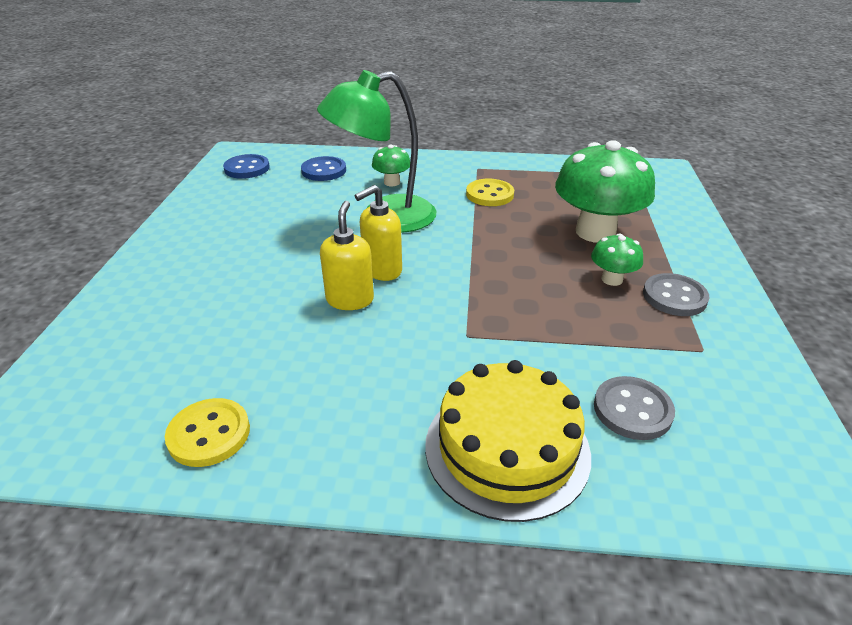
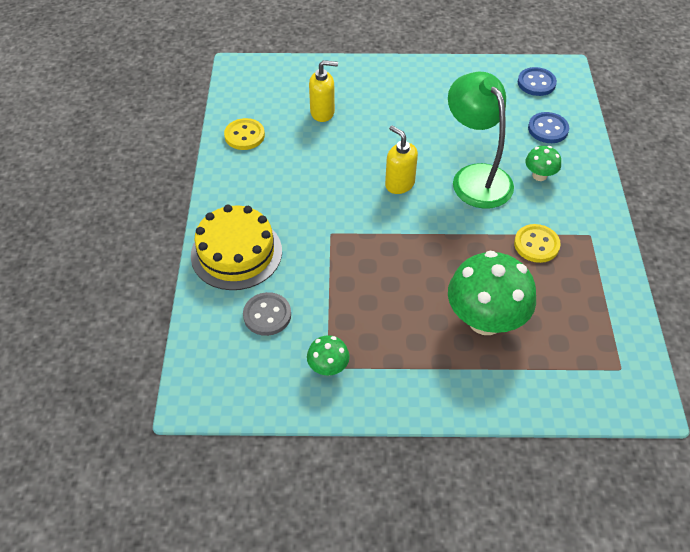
camera: 85 degrees right, 15 degrees up
yellow soap dispenser [320,201,374,310] -> yellow soap dispenser moved to [309,60,338,122]
green mushroom [591,234,643,286] -> green mushroom moved to [307,335,350,376]
grey button [643,273,710,316] -> none

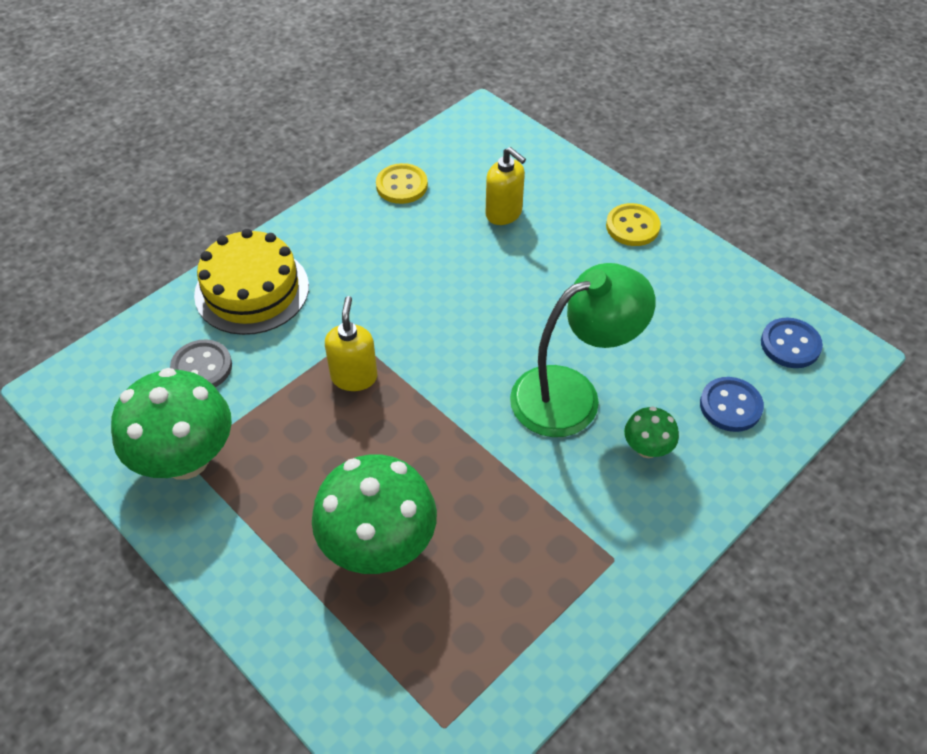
camera: 45 degrees right, 0 degrees up
green mushroom [307,335,350,376] -> green mushroom [111,368,232,480], size x2.10
yellow soap dispenser [385,125,418,194] -> yellow soap dispenser moved to [325,296,377,391]
green lamp [448,72,514,209] -> green lamp turned 45 degrees clockwise [510,263,655,437]
yellow button [514,224,561,263] -> yellow button moved to [606,203,661,246]

